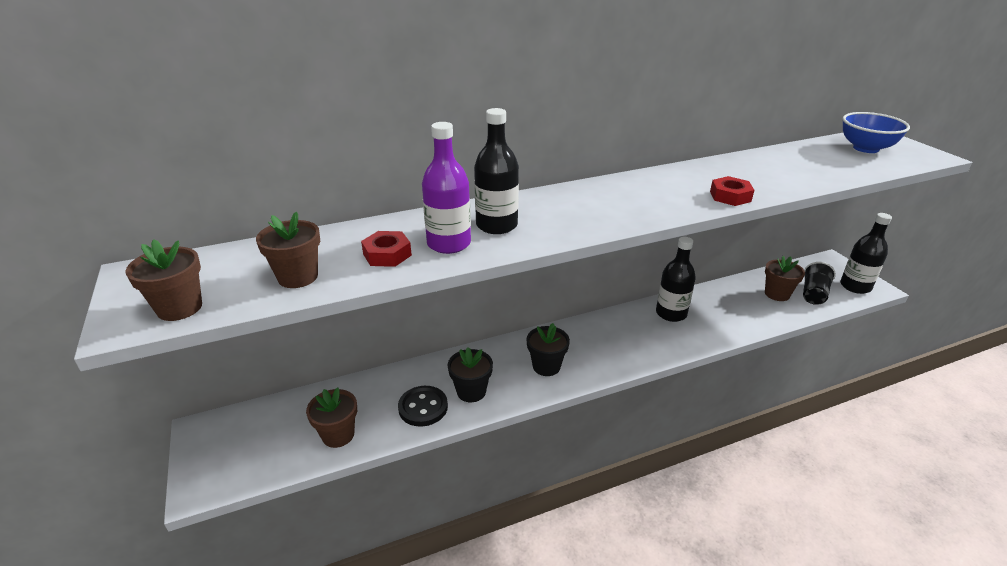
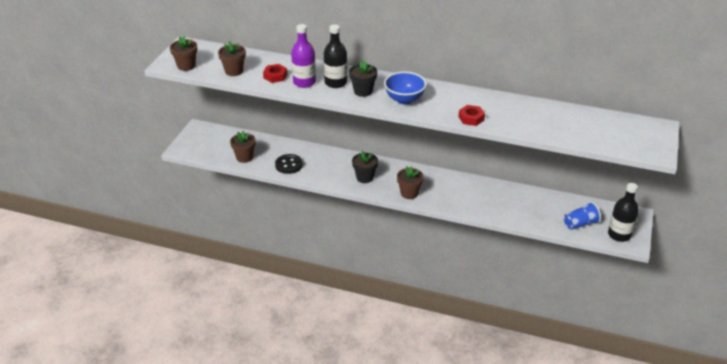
camera: 40 degrees right, 5 degrees up
black flower pot [448,347,493,402] -> black flower pot moved to [349,60,377,97]
black bottle [656,237,696,322] -> none
brown flower pot [765,256,805,301] -> brown flower pot moved to [397,166,424,199]
black cup [803,262,836,305] -> blue cup [564,202,601,230]
blue bowl [842,112,910,153] -> blue bowl moved to [384,72,427,104]

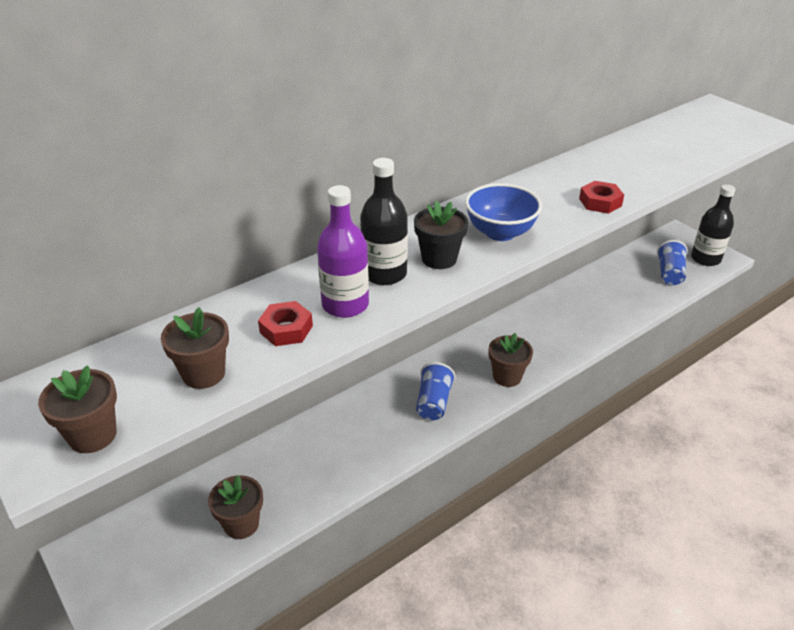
camera: 55 degrees left, 0 degrees up
black button [275,154,303,174] -> none
black flower pot [352,151,378,183] -> blue cup [416,362,456,420]

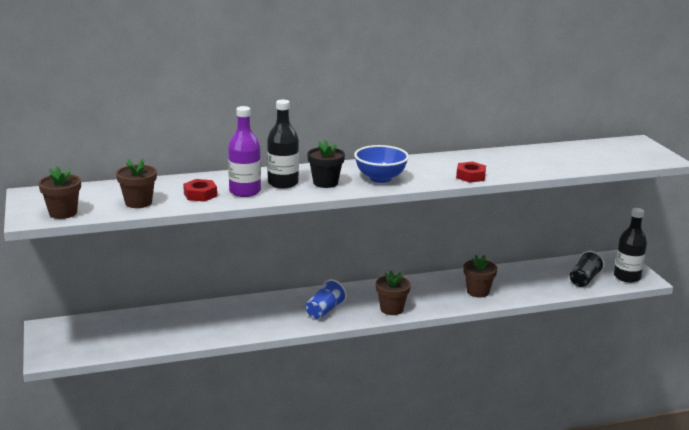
camera: 20 degrees right, 15 degrees down
brown flower pot [208,475,263,539] -> brown flower pot moved to [464,255,497,298]
blue cup [657,240,688,285] -> black cup [570,251,605,287]

